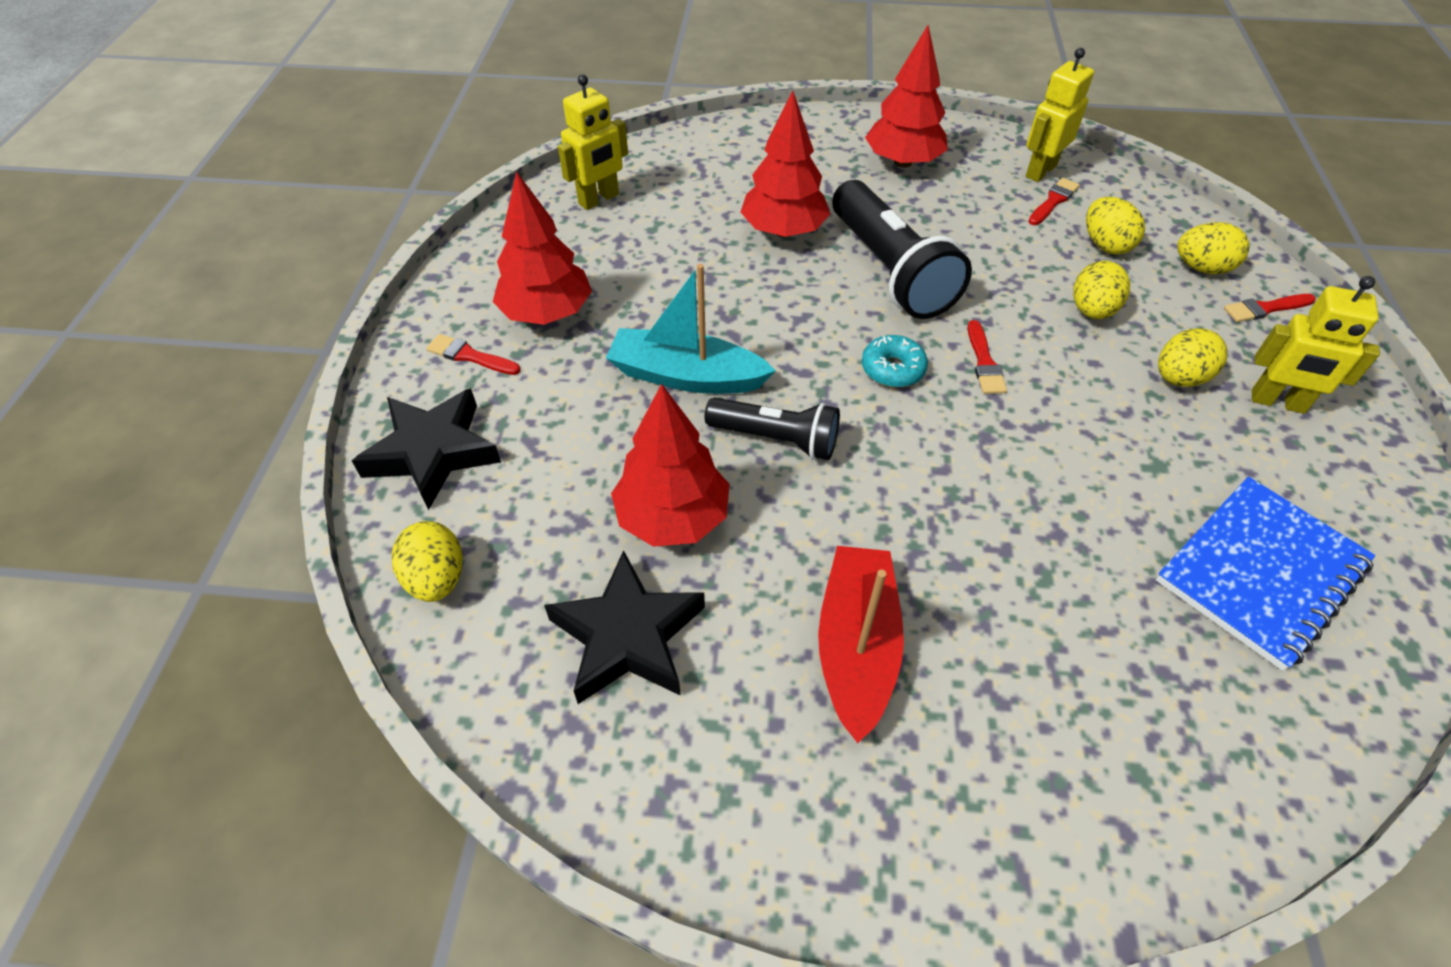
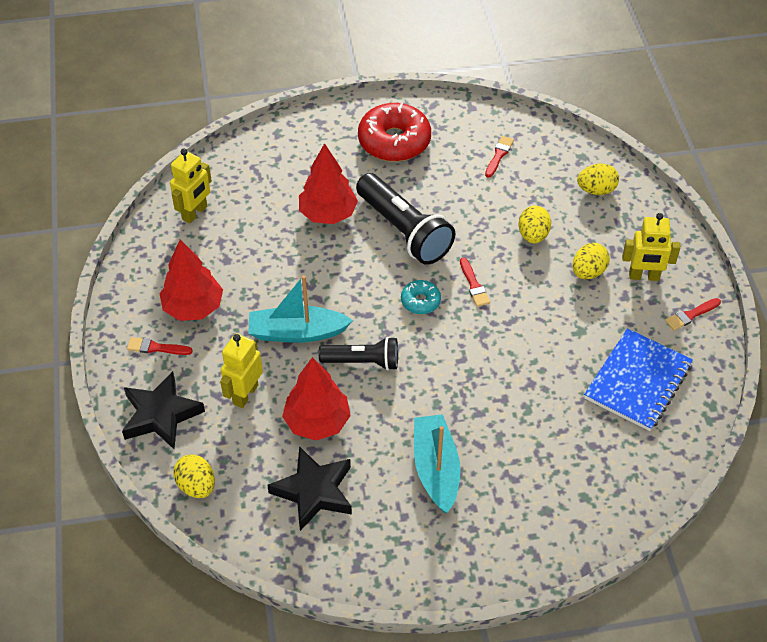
camera: 15 degrees left, 0 degrees up
red boat [818,546,904,743] -> turquoise boat [414,414,460,513]
red tree [865,25,948,168] -> red donut [358,103,431,162]
yellow robot [1026,48,1094,182] -> yellow robot moved to [220,334,263,408]
yellow egg [1086,197,1145,254] -> none
red brush [1224,294,1316,322] -> red brush moved to [665,298,721,330]

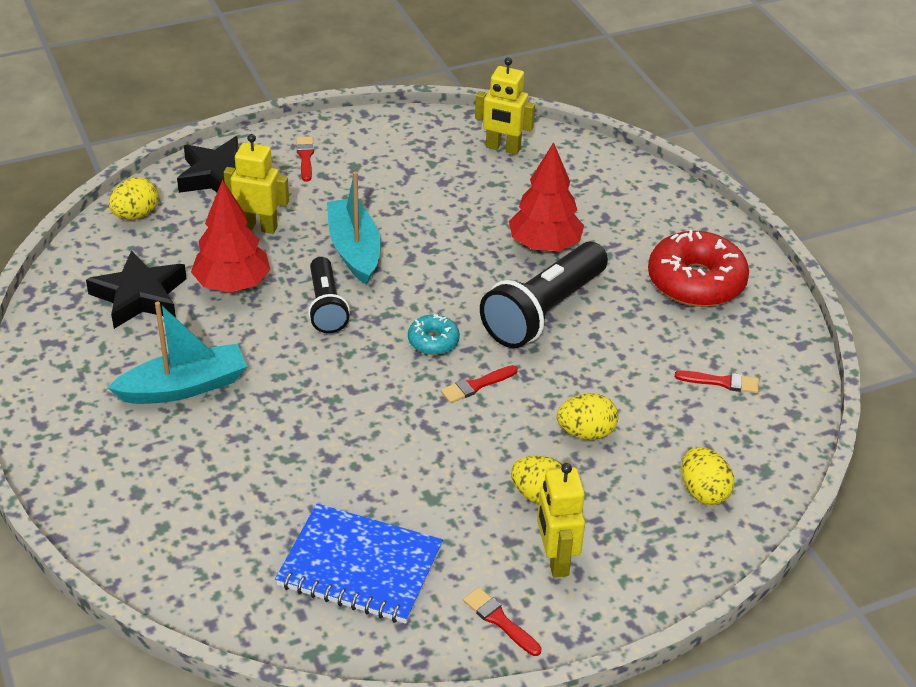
camera: 75 degrees right, 10 degrees down
red tree [159,239,223,321] -> none

